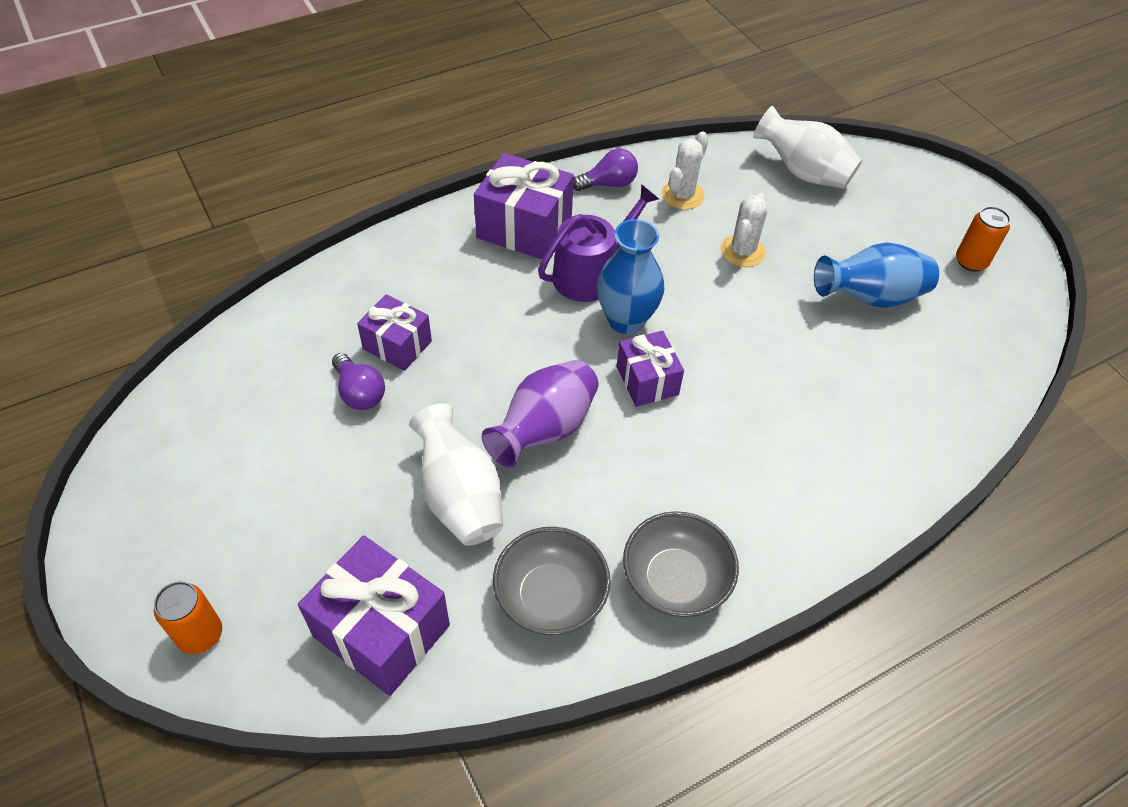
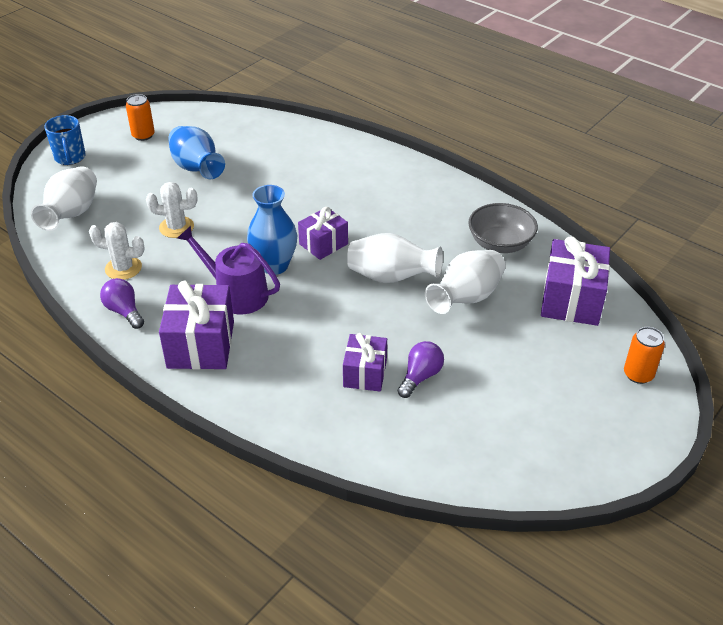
camera: 110 degrees left, 10 degrees down
purple vase [482,360,599,467] -> white vase [347,233,443,283]
grey bowl [623,511,739,617] -> none
none -> blue mug [44,115,85,165]

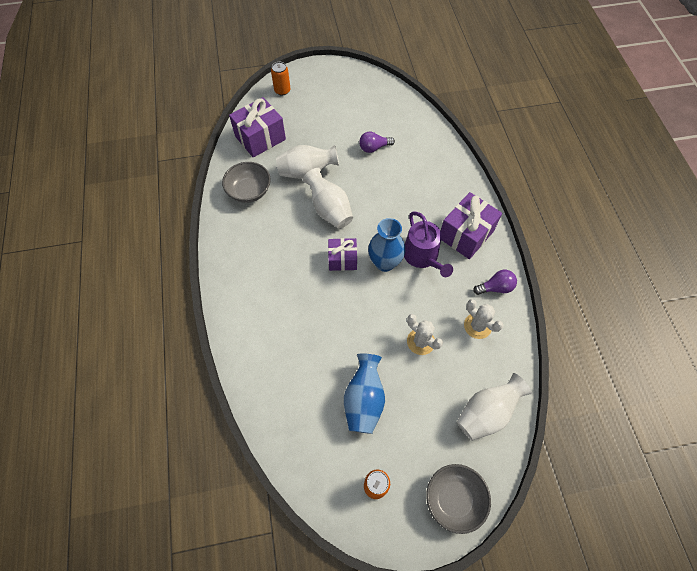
camera: 140 degrees left, 20 degrees up
blue mug [44,115,85,165] -> grey bowl [426,464,491,534]
purple light bulb [100,278,144,329] -> purple light bulb turned 105 degrees counterclockwise [473,270,517,295]
purple gift [343,333,387,391] -> none

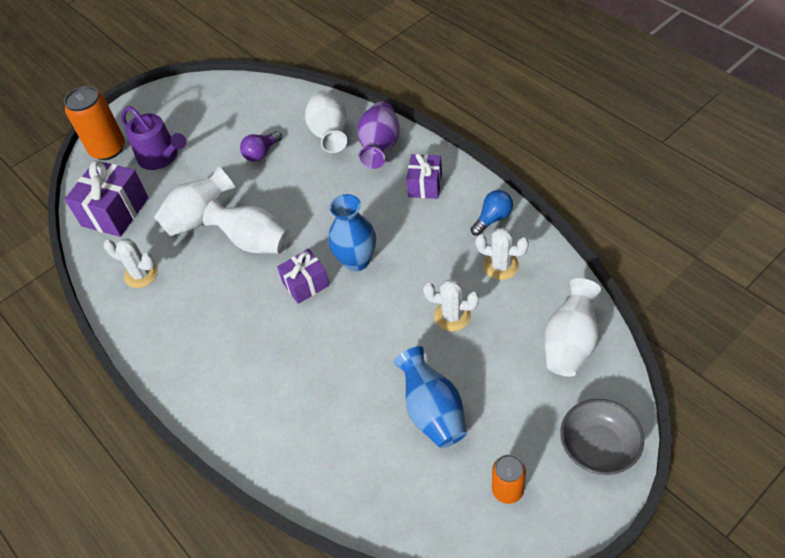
camera: 25 degrees left, 10 degrees down
grey bowl [222,162,271,203] -> white cactus [104,238,158,288]
orange can [271,62,290,96] -> orange can [64,86,125,160], size x1.70
purple watering can [404,212,453,277] -> purple watering can moved to [121,106,186,170]
purple gift [441,192,502,259] -> purple gift [406,153,442,199], size x0.62
purple light bulb [473,270,517,295] -> blue light bulb [471,190,513,236]
none -> white vase [305,90,347,153]
none -> purple vase [357,102,400,169]

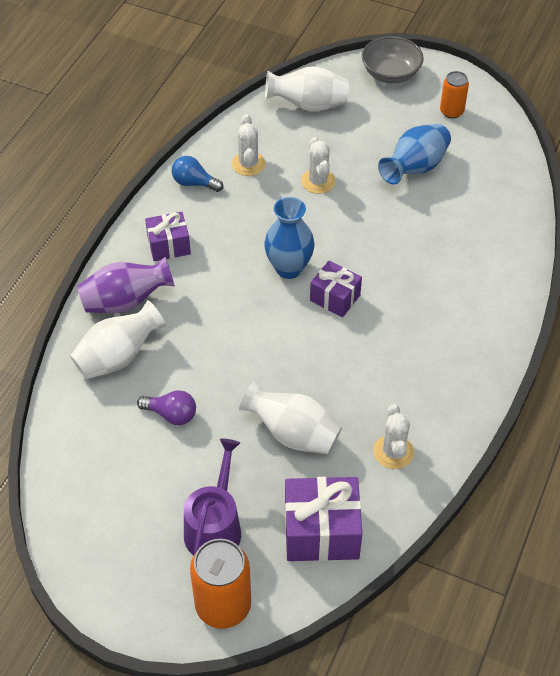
camera: 120 degrees left, 0 degrees up
white vase [203,199,290,254] -> none

